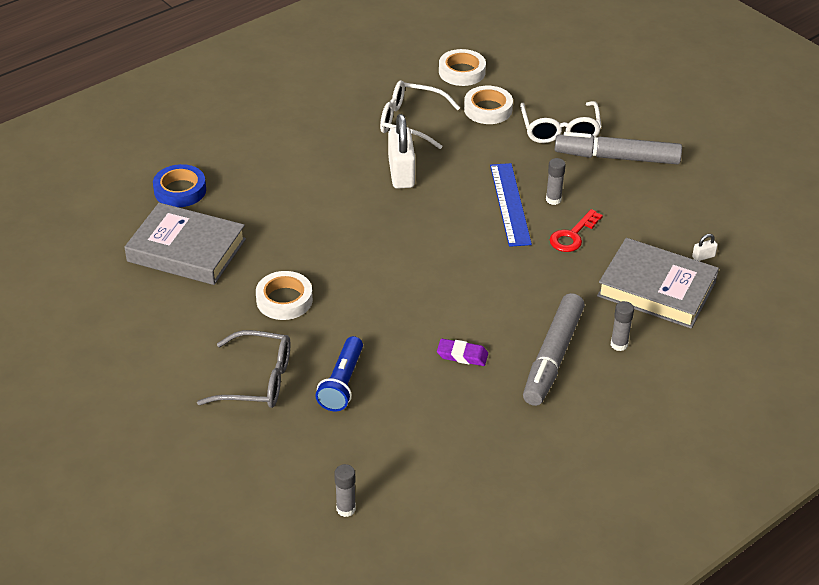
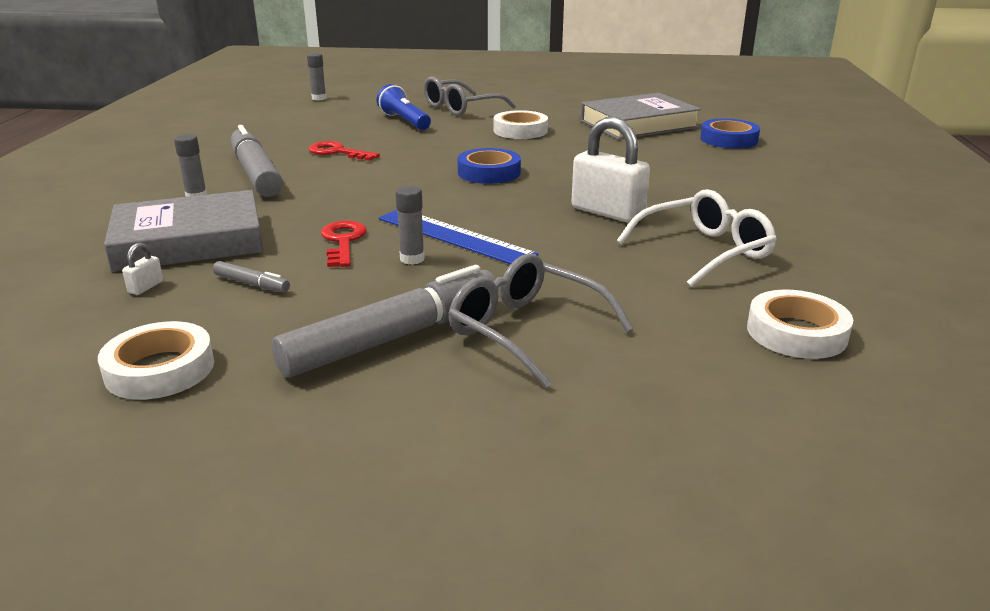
camera: 135 degrees right, 15 degrees down
purple eraser [437,339,488,366] -> red key [308,141,380,161]
white tape [464,86,513,124] -> white tape moved to [98,321,214,400]
white glasses [520,101,602,143] -> grey glasses [448,254,634,388]
none -> grey marker [213,261,290,292]
none -> blue tape [457,148,521,184]

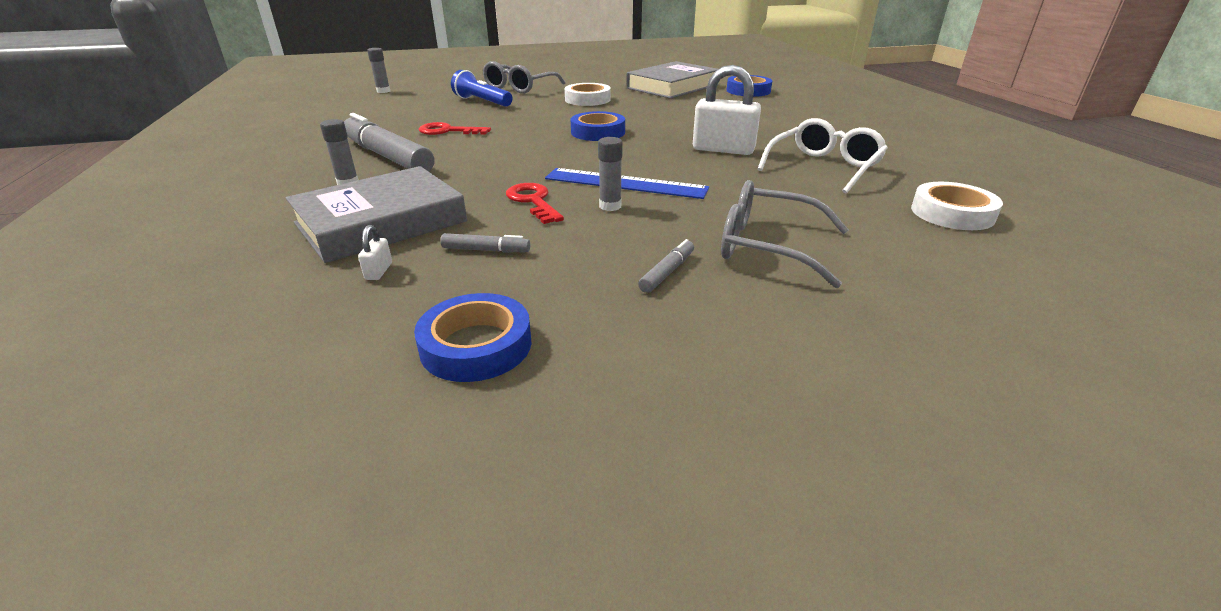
camera: 20 degrees left, 5 degrees up
white tape [98,321,214,400] -> blue tape [414,293,532,382]
grey marker [272,265,496,378] -> grey marker [638,239,694,293], size x0.42

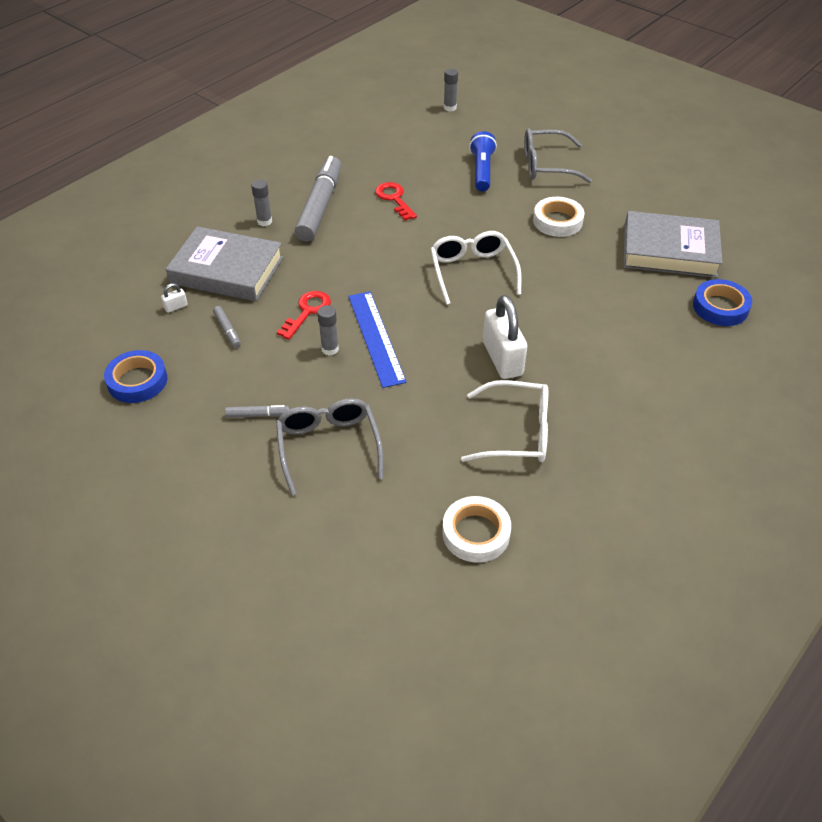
camera: 55 degrees right, 15 degrees up
blue tape [571,111,625,141] -> white glasses [431,231,522,305]

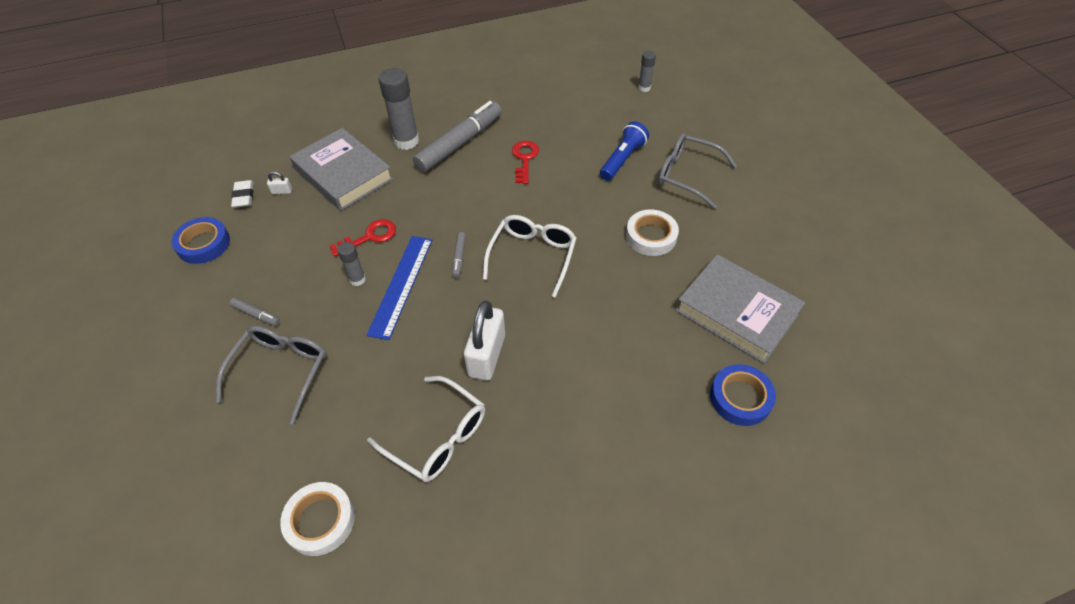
camera: 30 degrees right, 5 degrees up
grey marker [213,306,241,348] -> grey marker moved to [452,232,466,278]
grey glue stick [251,180,272,226] -> grey glue stick [379,68,419,150], size x1.87
none -> white eraser [231,180,254,208]

